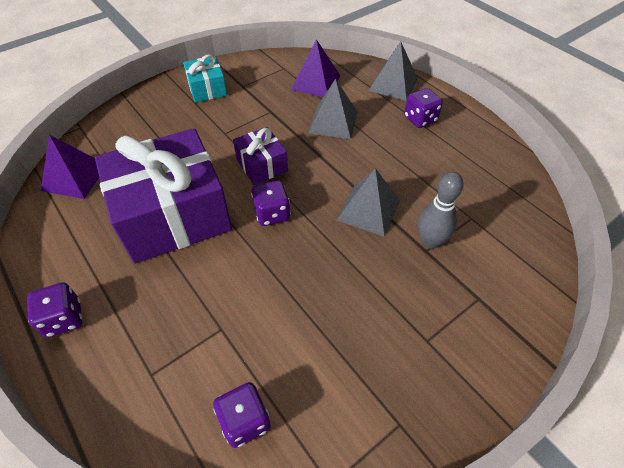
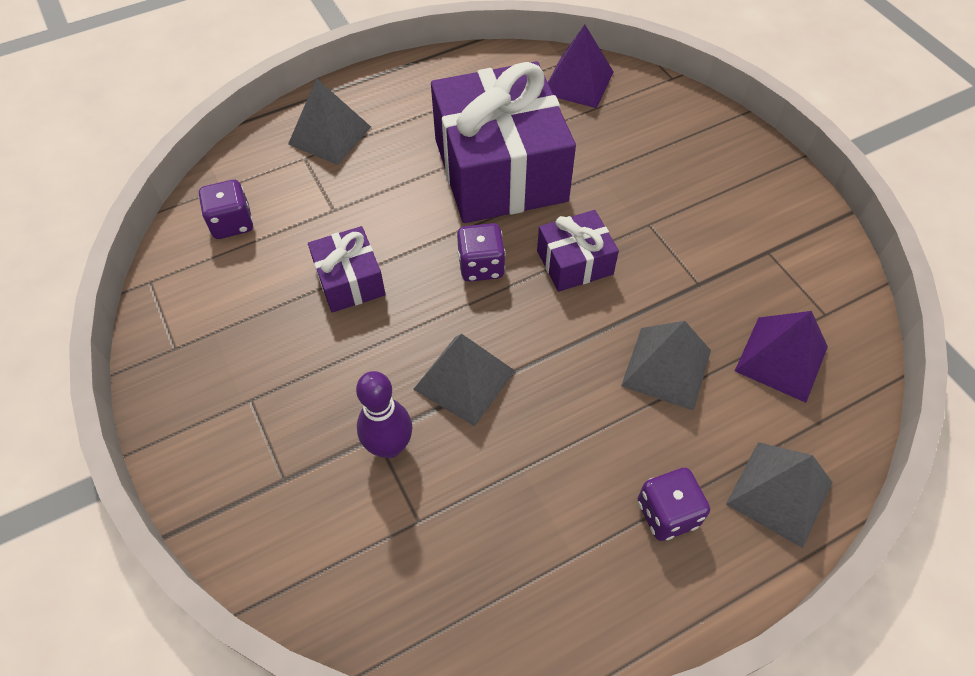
camera: 100 degrees right, 5 degrees up
purple dice [27,282,82,338] -> none
turquoise gift [183,54,227,103] -> none
grey bowling pin [418,172,464,249] -> purple bowling pin [356,371,412,458]
none -> grey pyramid [288,78,371,165]
none -> purple gift [308,226,386,313]

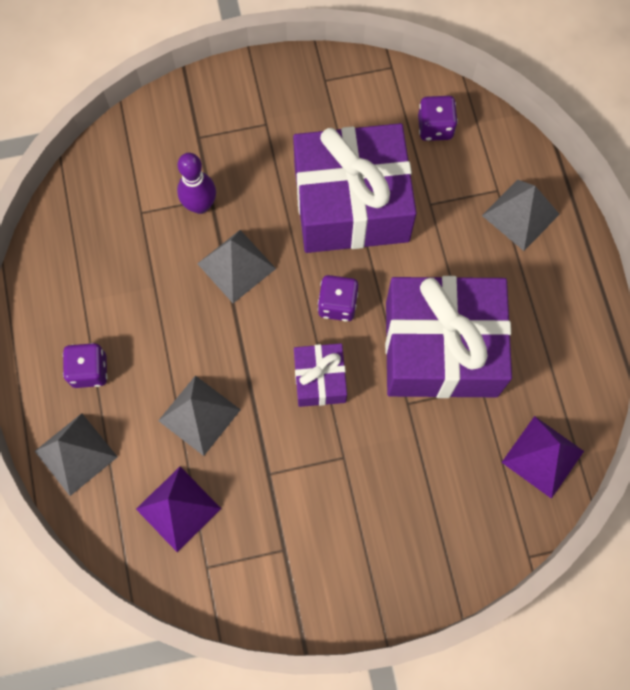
camera: 105 degrees right, 15 degrees up
purple gift [308,226,386,313] -> purple gift [293,123,417,253], size x2.12

